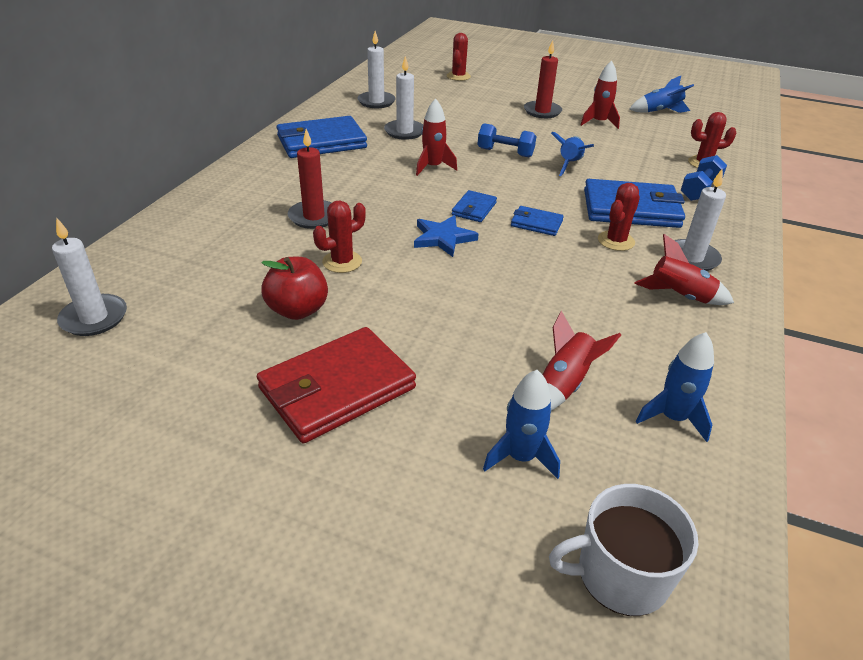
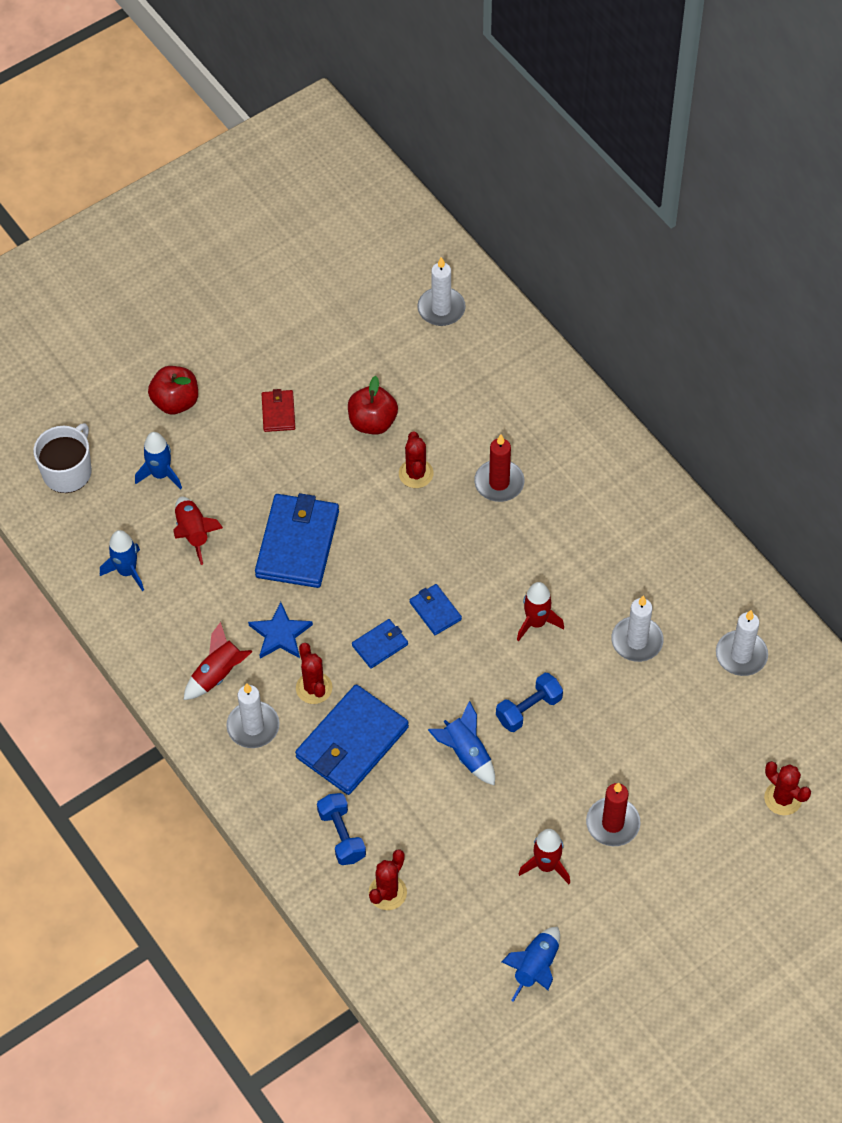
camera: 125 degrees right, 20 degrees up
red wallet [257,327,416,443] -> red wallet [262,389,295,432], size x0.49
blue wallet [277,116,367,158] -> blue wallet moved to [255,493,339,588]
blue star [414,215,479,257] -> blue star moved to [248,602,313,659]
none -> red apple [148,366,198,414]

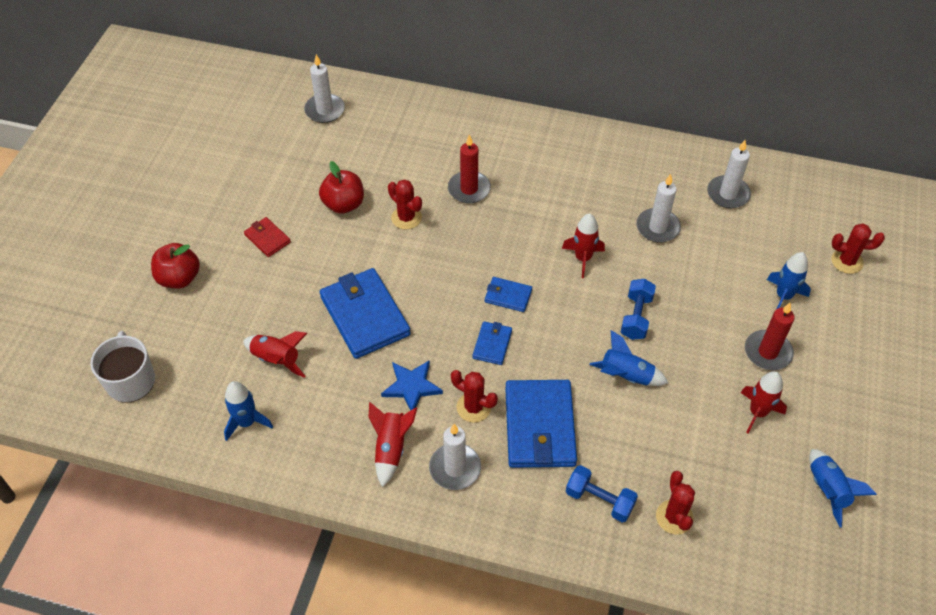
camera: 40 degrees left, 5 degrees down
blue rocket [135,432,182,490] -> blue rocket moved to [767,252,811,309]

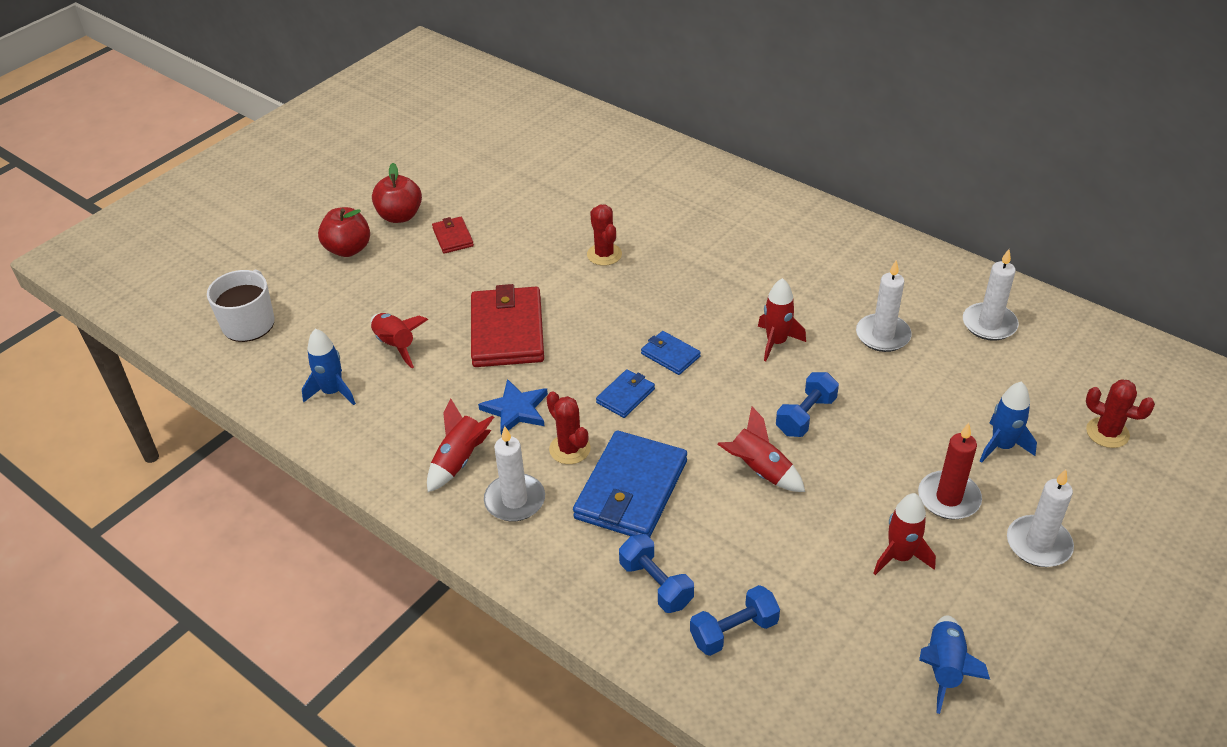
camera: 25 degrees right, 10 degrees down
white candle [304,54,345,123] -> white candle moved to [1007,469,1074,567]
red apple [319,161,364,214] -> red apple moved to [372,163,422,223]
blue wallet [319,268,411,359] -> red wallet [471,284,544,367]
red candle [448,135,491,203] -> none
blue rocket [589,330,668,386] -> red rocket [717,407,805,492]
red cactus [656,471,695,534] -> blue dumbbell [690,585,780,656]

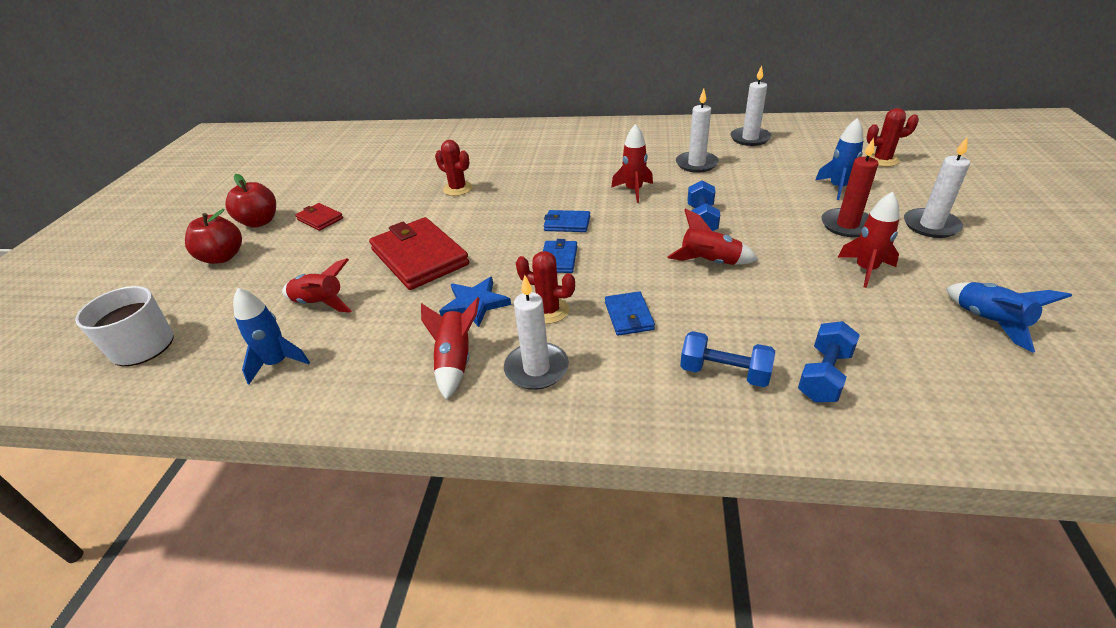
camera: 30 degrees left, 5 degrees down
blue wallet [573,430,687,537] -> blue wallet [605,291,655,336], size x0.49

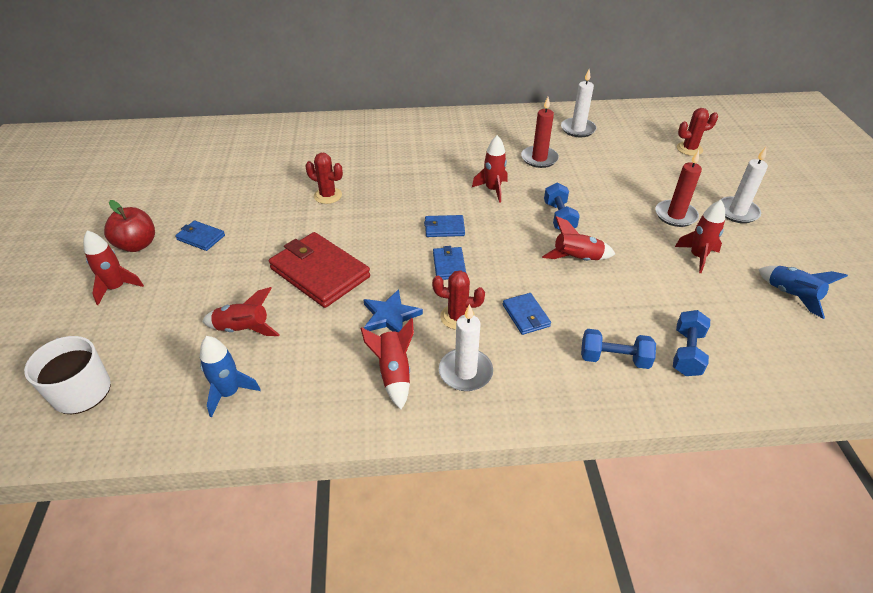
camera: 15 degrees left, 5 degrees up
red apple [185,209,242,264] -> red rocket [83,230,144,305]
red wallet [295,203,343,231] -> blue wallet [175,220,225,251]
white candle [676,89,719,173] -> red candle [521,97,559,168]
blue rocket [815,118,864,200] -> none

